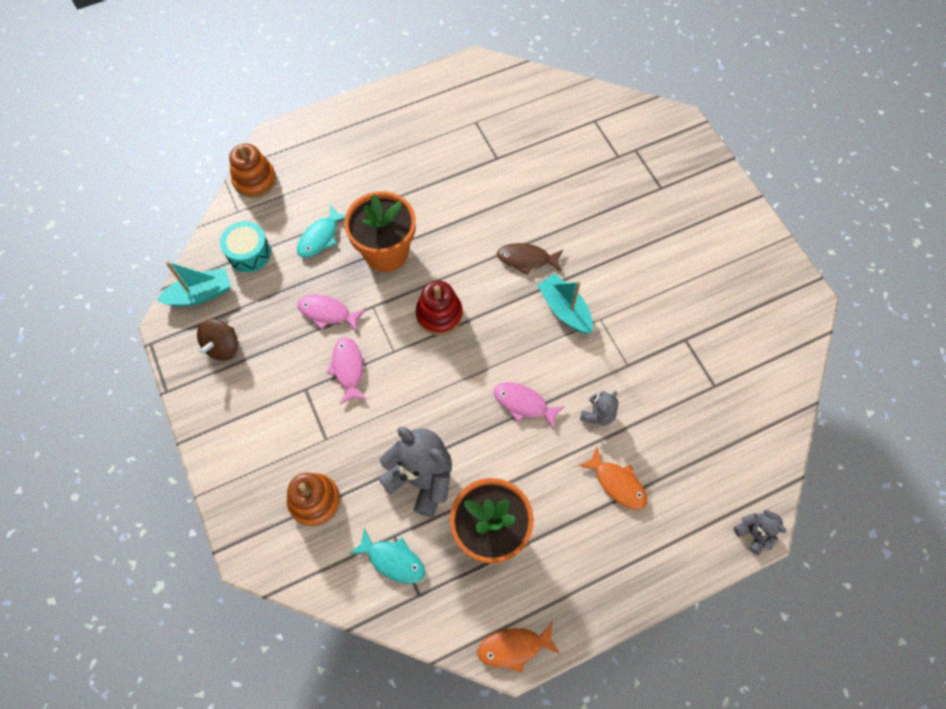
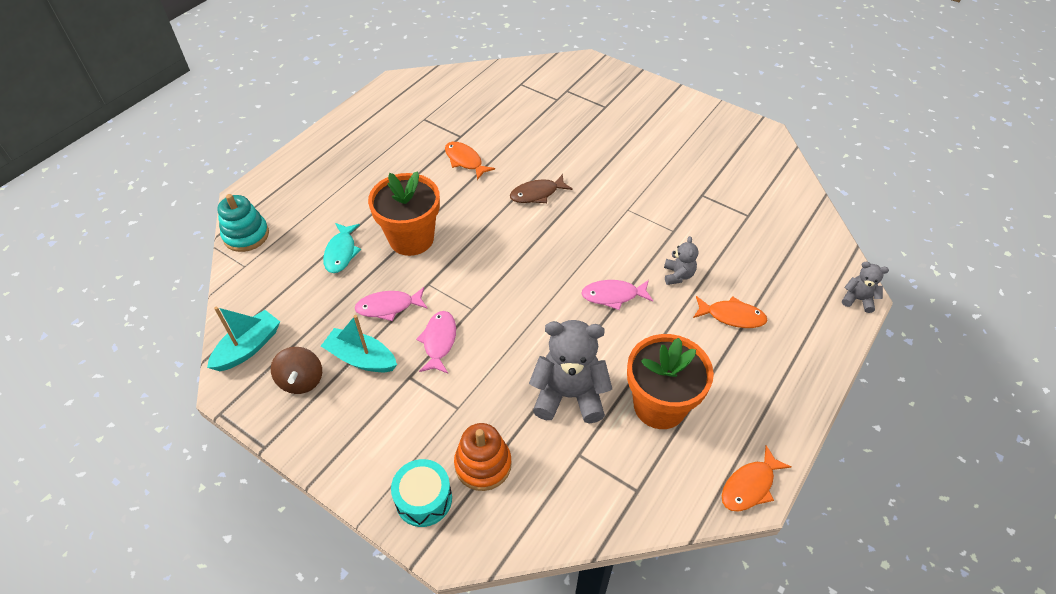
camera: 30 degrees left, 15 degrees down
turquoise drum [220,221,271,273] -> turquoise drum moved to [391,459,452,527]
orange stacking toy [229,144,276,198] -> turquoise stacking toy [217,194,269,252]
pink fish [327,338,367,404] -> pink fish turned 45 degrees clockwise [416,311,456,374]
turquoise fish [350,528,425,584] -> none
red stacking toy [416,280,463,335] -> none
turquoise boat [537,274,593,334] -> turquoise boat moved to [321,315,397,372]
none -> orange fish [445,142,495,180]

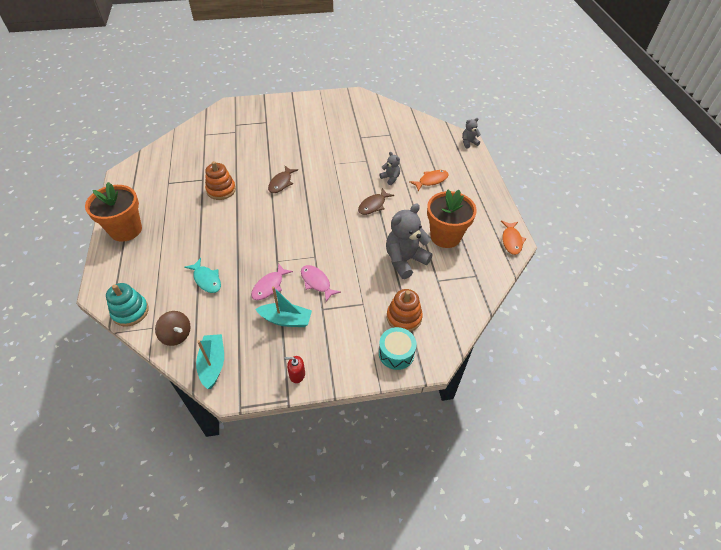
camera: 45 degrees left, 0 degrees up
brown spinning top [271,347,322,394] -> brown spinning top moved to [155,311,191,346]
turquoise boat [321,315,397,372] -> turquoise boat turned 150 degrees counterclockwise [256,287,312,327]
orange flower pot [368,171,440,256] -> orange flower pot moved to [85,182,142,242]
orange fish [445,142,495,180] -> orange stacking toy [205,161,236,200]
pink fish [581,280,653,310] -> brown fish [358,188,394,215]
none -> red soap dispenser [284,356,305,383]

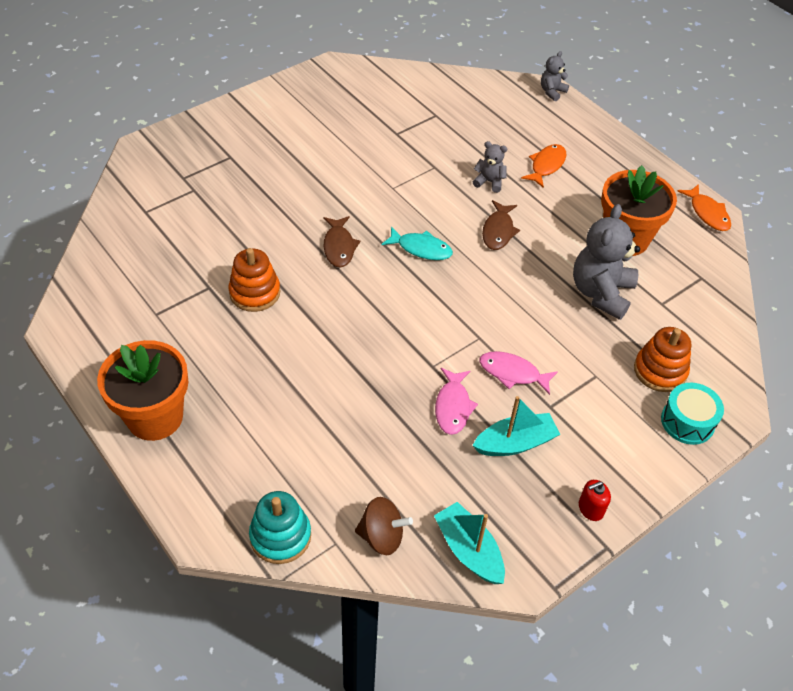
camera: 30 degrees left, 0 degrees up
turquoise fish [184,258,221,293] -> turquoise fish moved to [381,226,453,260]

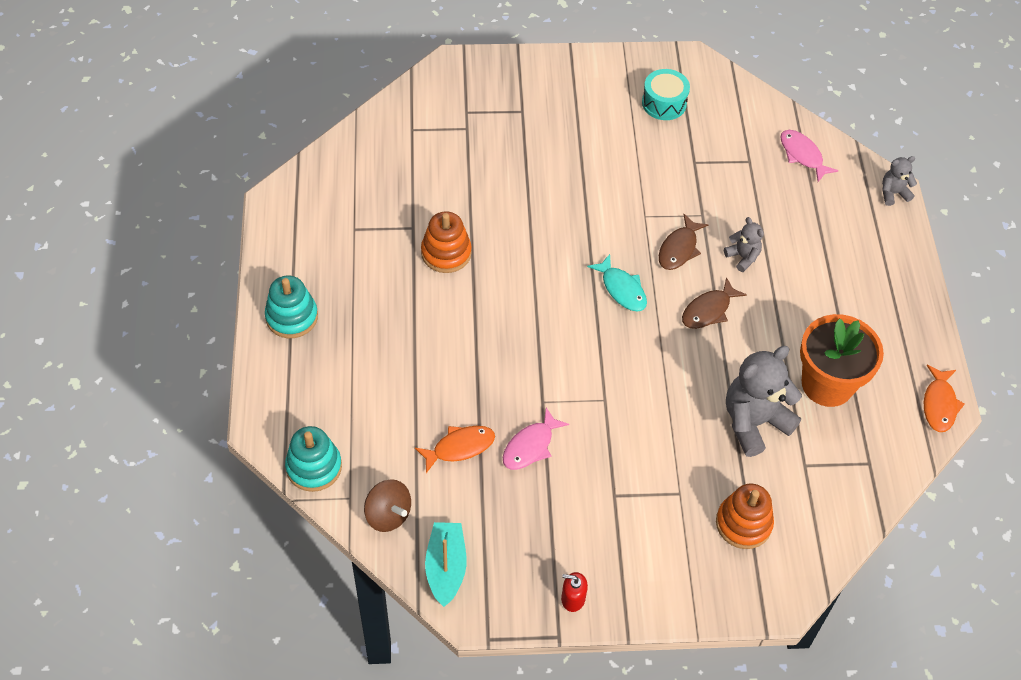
camera: 35 degrees right, 5 degrees up
orange flower pot [97,340,188,441] -> turquoise stacking toy [265,276,318,338]
brown fish [323,216,361,268] -> brown fish moved to [659,214,708,270]
turquoise boat [473,396,560,456] -> none
pink fish [479,351,558,395] -> pink fish moved to [780,130,839,182]
orange fish [521,144,566,188] -> orange fish moved to [415,426,495,473]
turquoise drum [661,383,724,445] -> turquoise drum moved to [642,69,690,120]

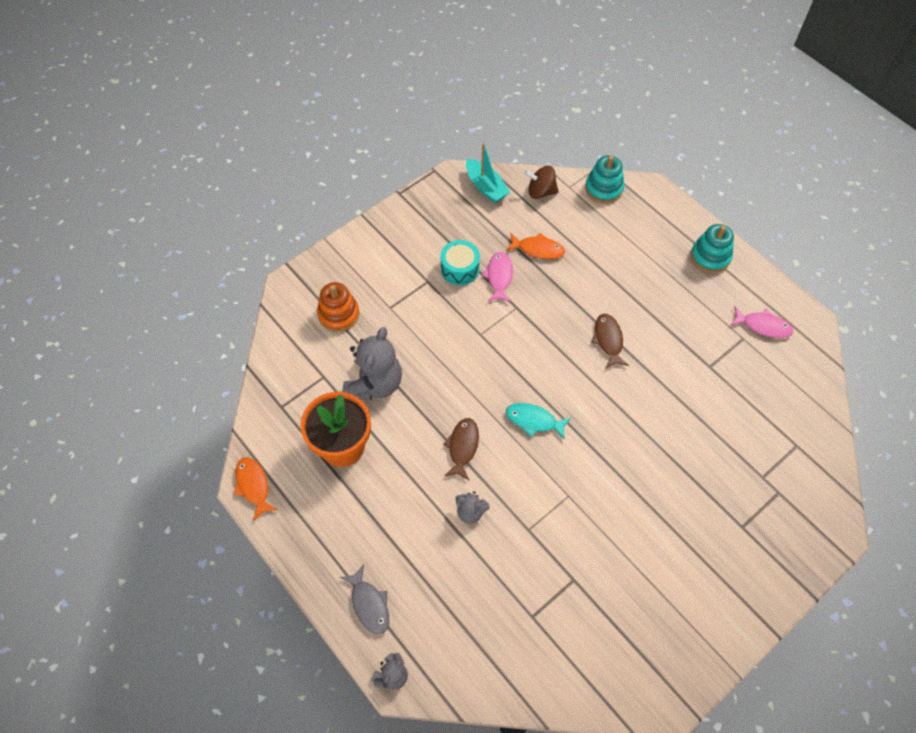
camera: 145 degrees right, 5 degrees up
orange fish [415,426,495,473] -> orange fish turned 105 degrees counterclockwise [506,233,565,259]
orange stacking toy [421,211,472,273] -> none
red soap dispenser [561,572,588,612] -> none
turquoise drum [642,69,690,120] -> turquoise drum moved to [440,240,480,285]
brown fish [659,214,708,270] -> brown fish moved to [591,314,629,369]
pink fish [780,130,839,182] -> pink fish moved to [730,306,793,338]
none -> grey fish [340,565,389,635]

